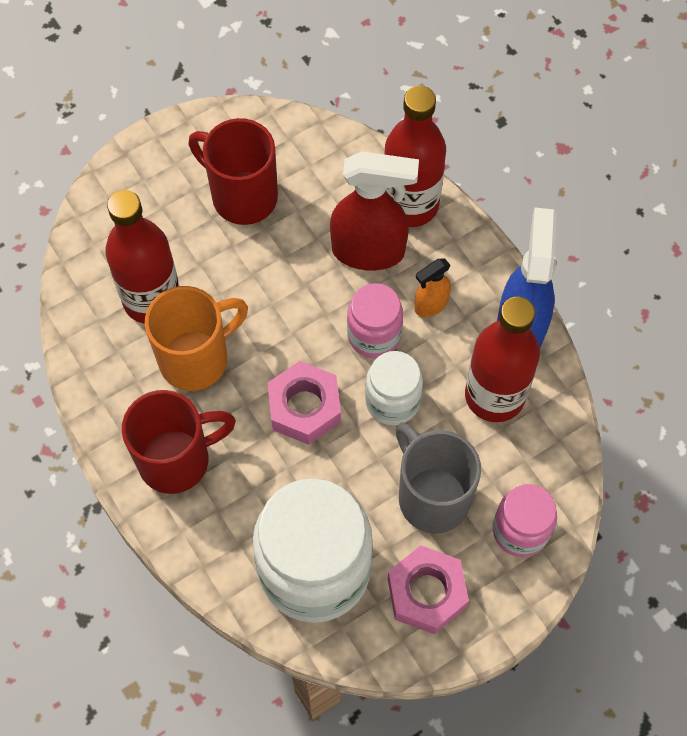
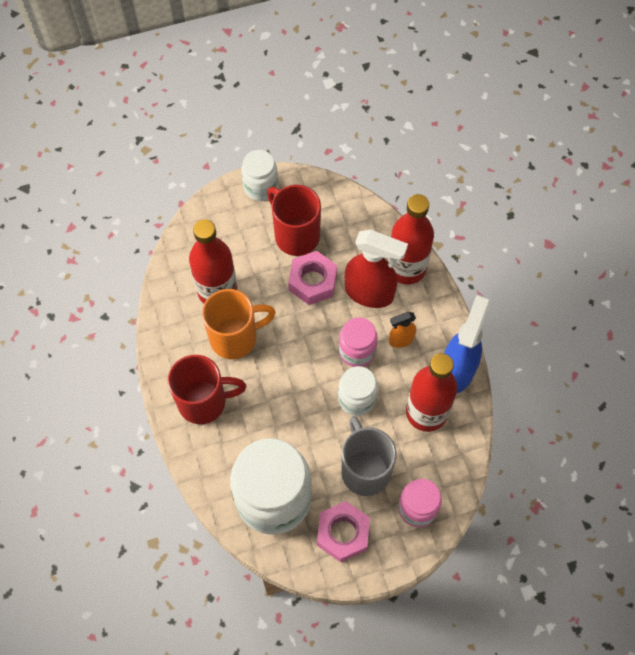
camera: 15 degrees right, 0 degrees up
pink nut [268,361,341,445] -> pink nut moved to [288,251,337,305]
none -> white jar [241,150,278,201]

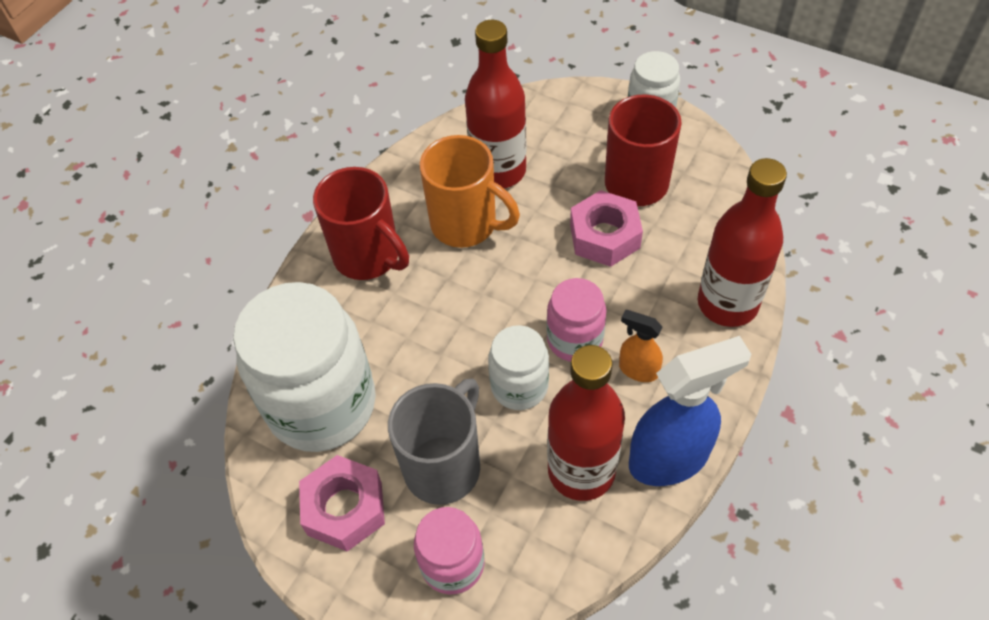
camera: 50 degrees right, 10 degrees down
red spray bottle [345,229,408,308] -> none

